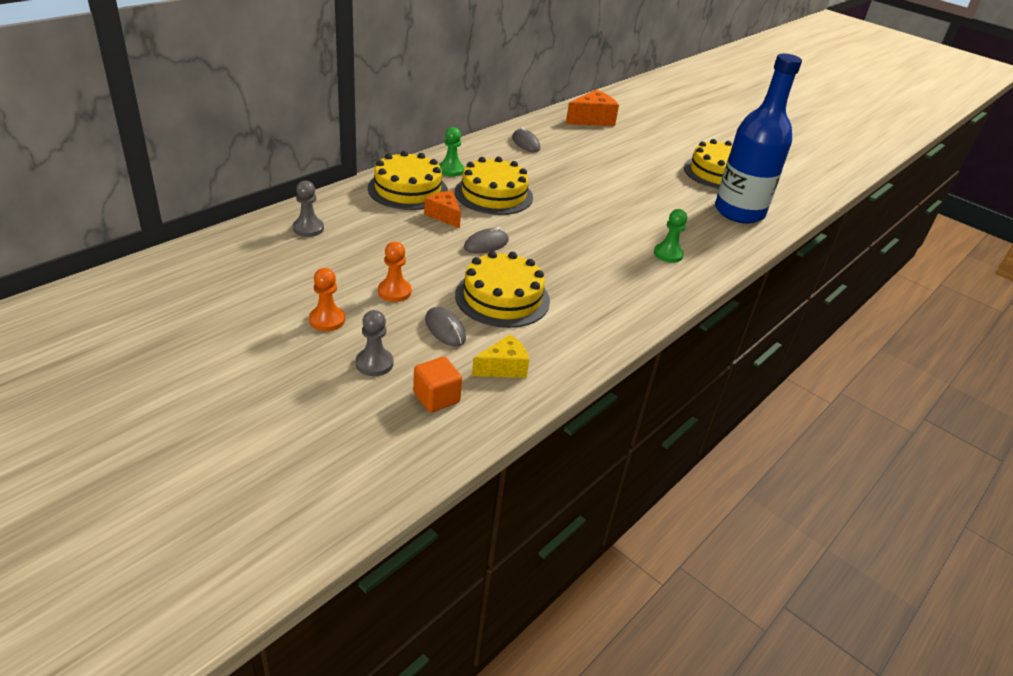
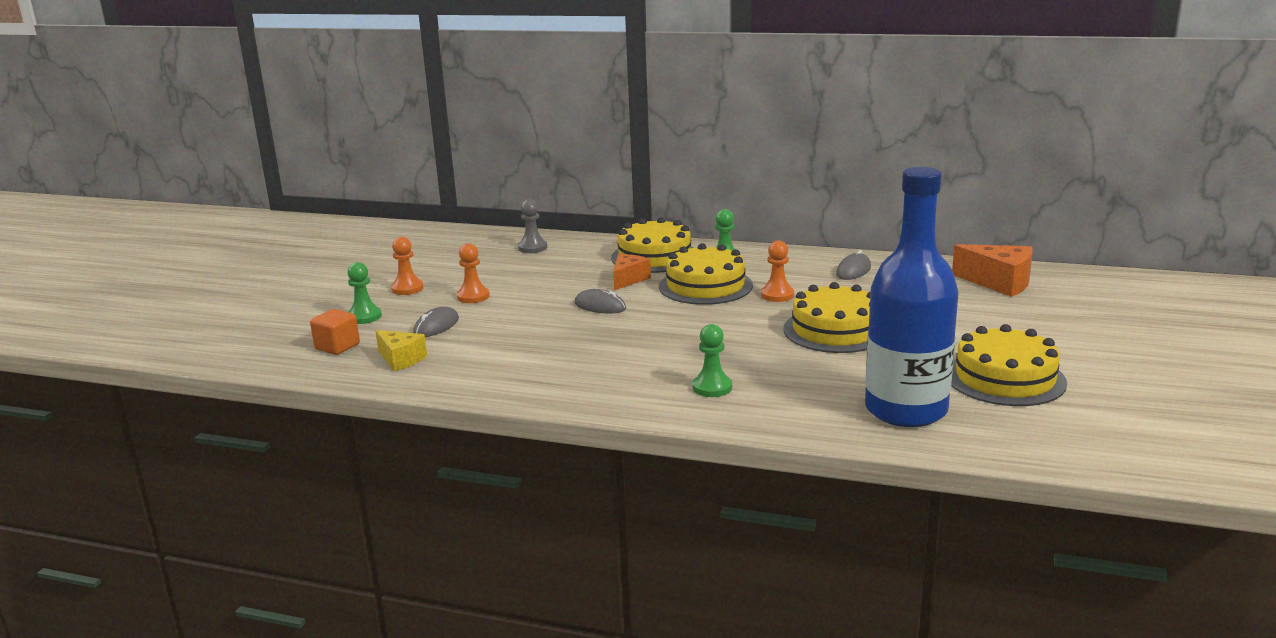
camera: 70 degrees right, 15 degrees down
grey pawn [356,310,393,376] -> green pawn [347,262,382,324]
yellow cake [455,251,550,328] -> yellow cake moved to [784,282,871,353]
none -> orange pawn [761,240,794,302]

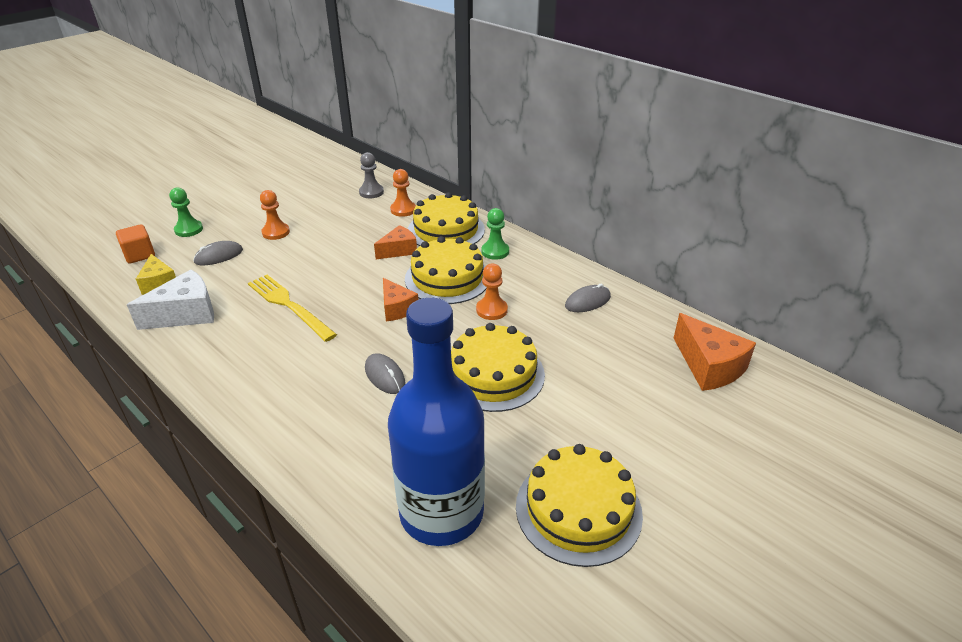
camera: 25 degrees right, 15 degrees up
orange pawn [391,237,424,295] -> orange pawn moved to [390,169,416,217]
grey mouse [575,289,626,314] -> grey mouse moved to [365,353,406,394]
green pawn [692,324,732,397] -> none
none -> white cheese [127,270,214,330]
none -> yellow fork [248,275,337,342]
none -> orange cheese [383,278,418,322]

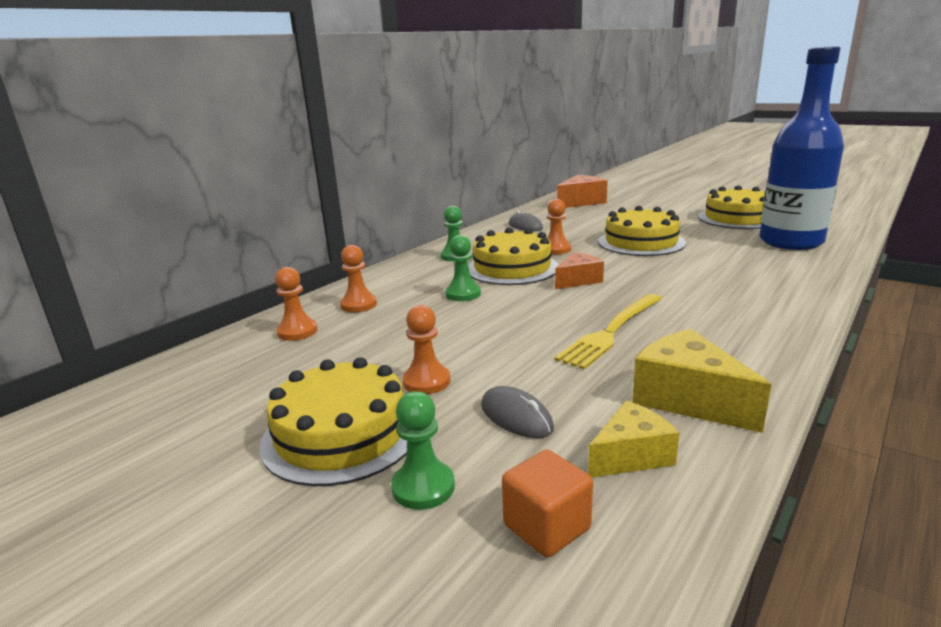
camera: 95 degrees left, 15 degrees down
white cheese [127,270,214,330] -> yellow cheese [632,329,771,433]
grey pawn [359,152,384,198] -> orange pawn [275,267,318,341]
grey mouse [365,353,406,394] -> none
orange cheese [374,225,417,259] -> green pawn [445,235,481,301]
yellow cake [408,192,485,246] -> yellow cake moved to [259,357,407,486]

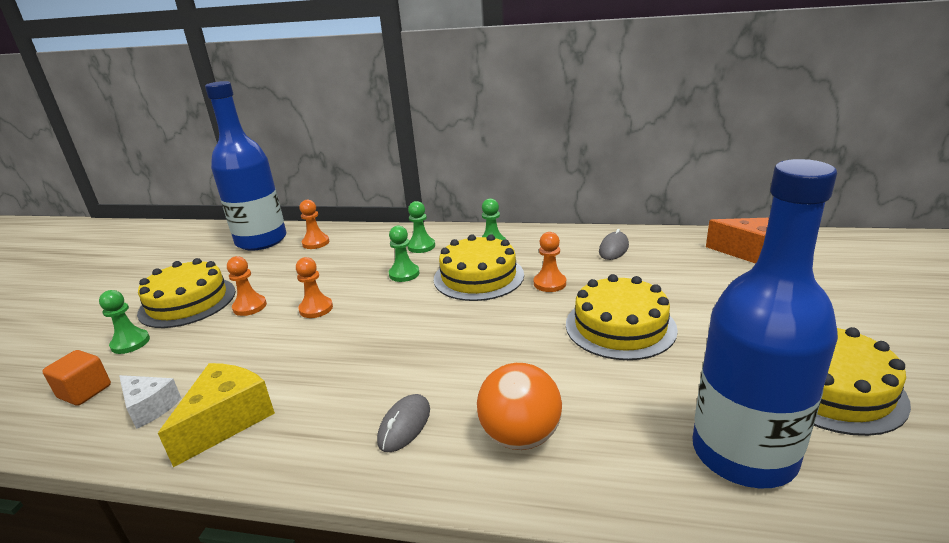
camera: 65 degrees right, 5 degrees up
orange pawn [340,245,377,312] -> orange pawn moved to [296,257,333,318]
grey mouse [481,386,554,438] -> grey mouse moved to [377,394,430,452]
orange cheese [555,252,604,289] -> none
yellow fork [555,294,662,369] -> none
yellow cheese [588,401,679,478] -> white cheese [119,375,182,429]
none -> blue bottle [205,81,286,251]
none -> green pawn [407,201,435,253]
none -> orange ball [477,363,562,450]

